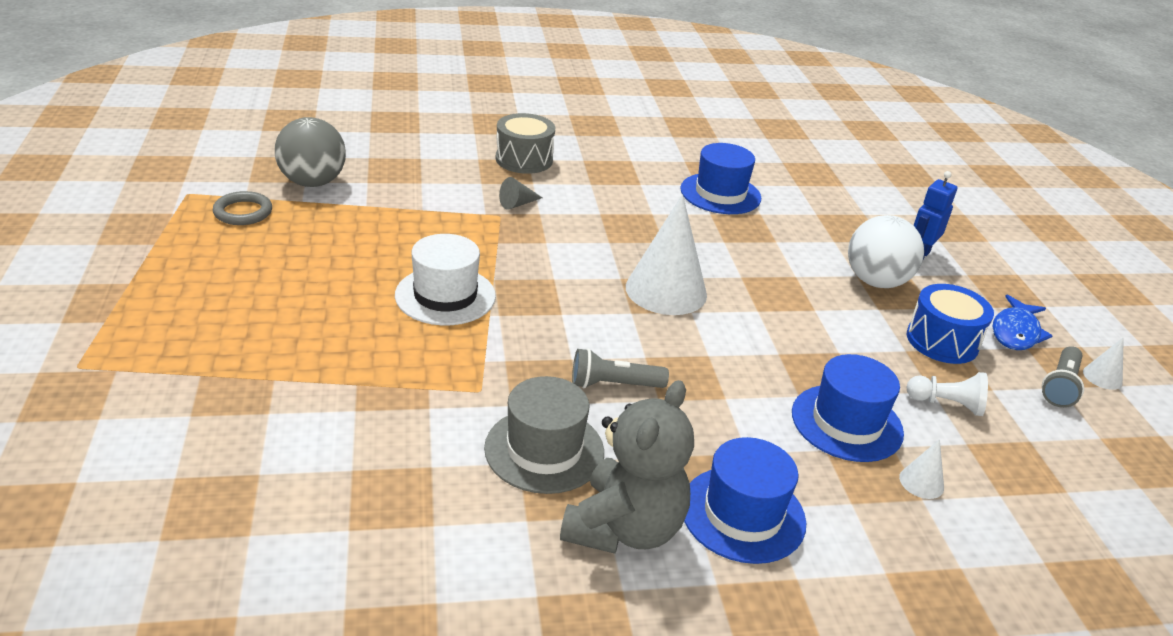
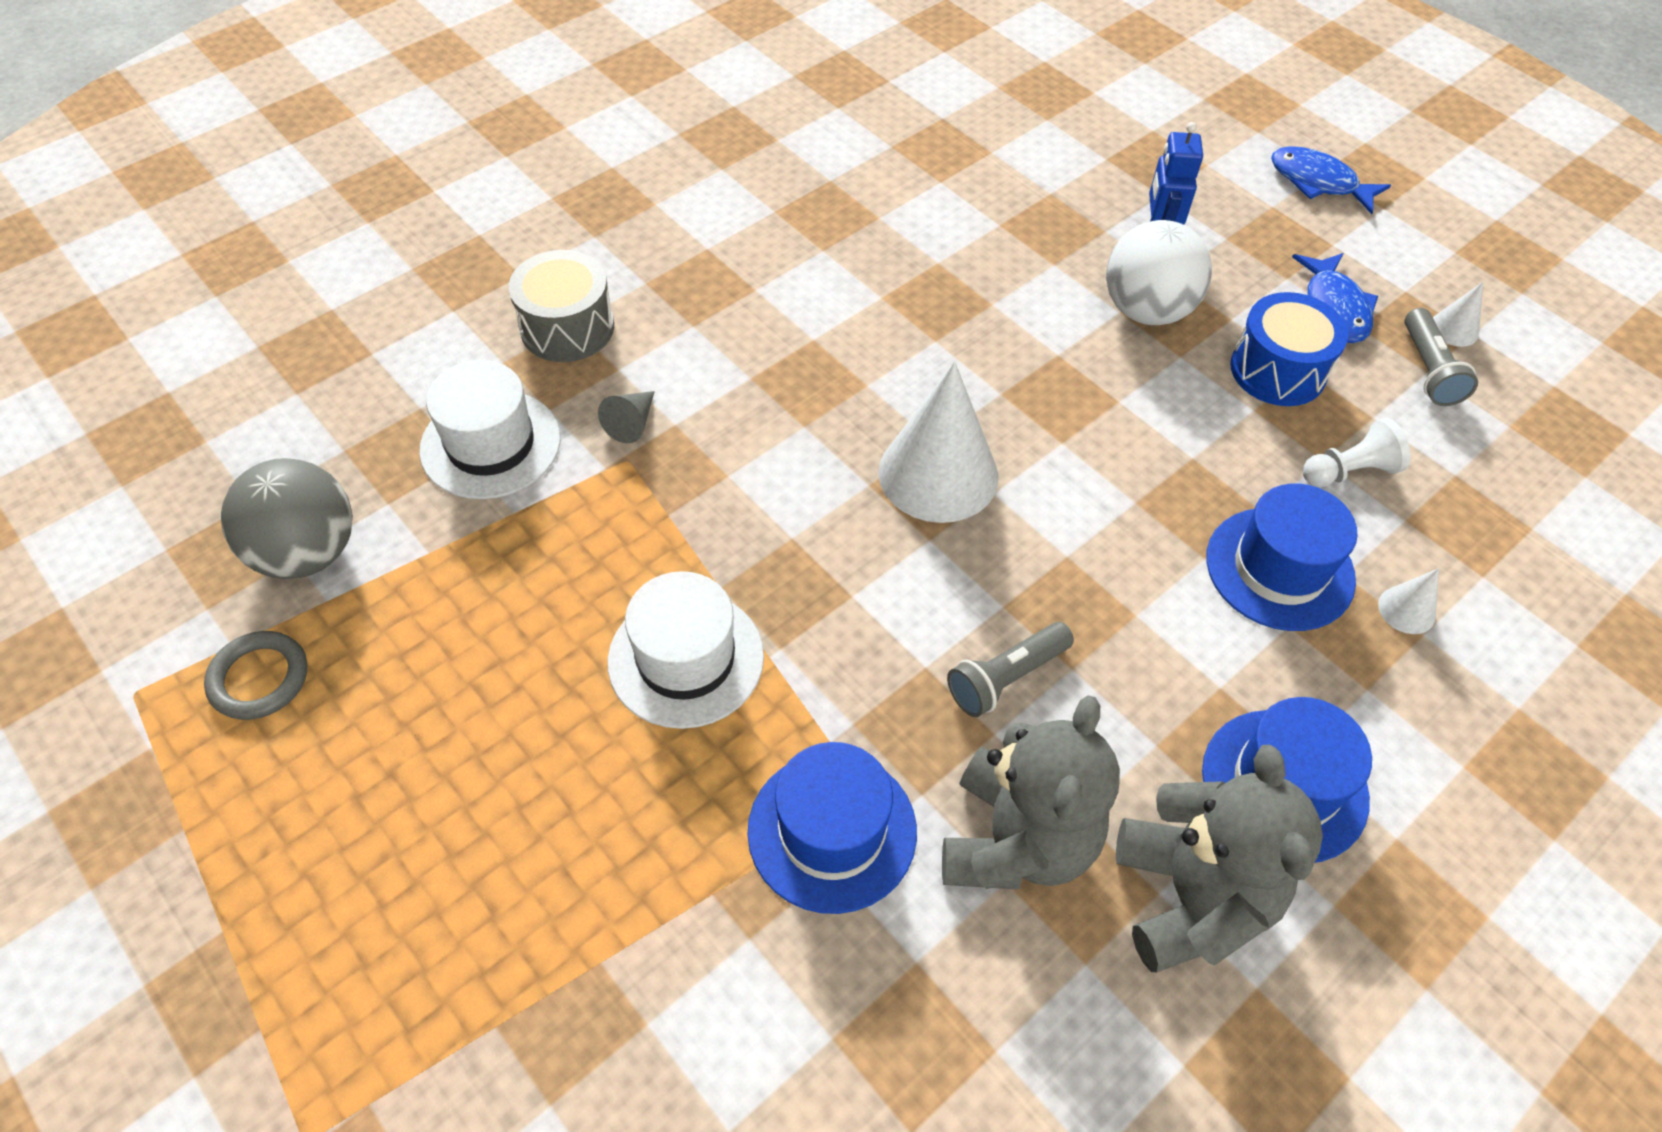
camera: 30 degrees left, 20 degrees up
grey hat [484,376,604,494] -> grey teddy bear [942,695,1120,889]
blue hat [680,143,761,214] -> blue hat moved to [747,742,917,914]
none -> white hat [419,360,561,499]
none -> blue fish [1271,146,1391,214]

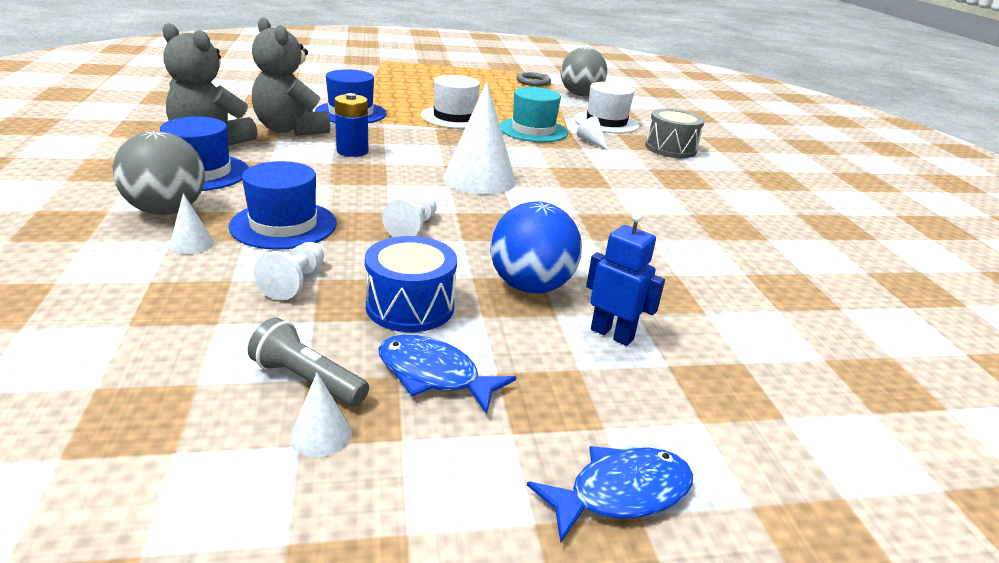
camera: 120 degrees right, 25 degrees down
grey cone [598,391,655,443] -> white cone [577,117,608,150]
grey flashlight [947,622,1074,717] -> blue battery [334,93,368,157]
white ball [1106,220,1212,325] -> blue ball [490,201,582,293]
none -> grey ball [112,131,205,215]
none -> white pawn [382,195,437,237]
none -> turquoise hat [500,87,568,142]

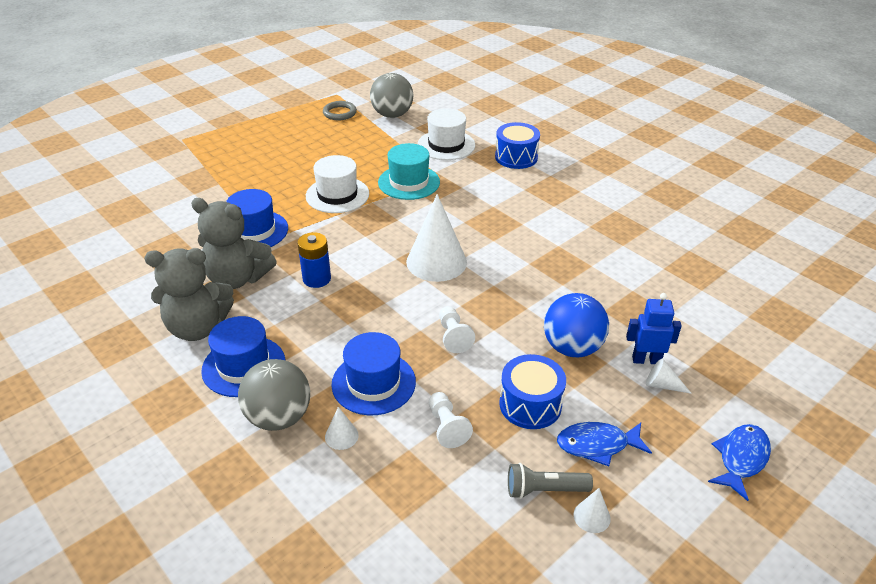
camera: 30 degrees left, 10 degrees up
white cone [577,117,608,150] -> white cone moved to [646,359,692,394]
grey drum [645,108,705,158] -> blue drum [495,122,540,169]

